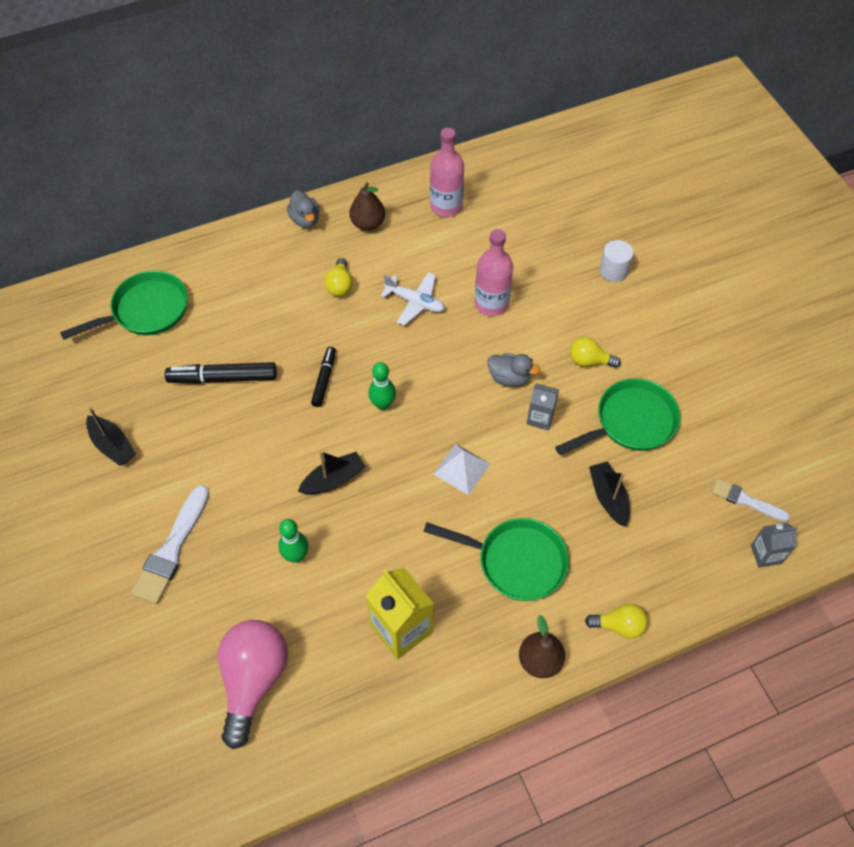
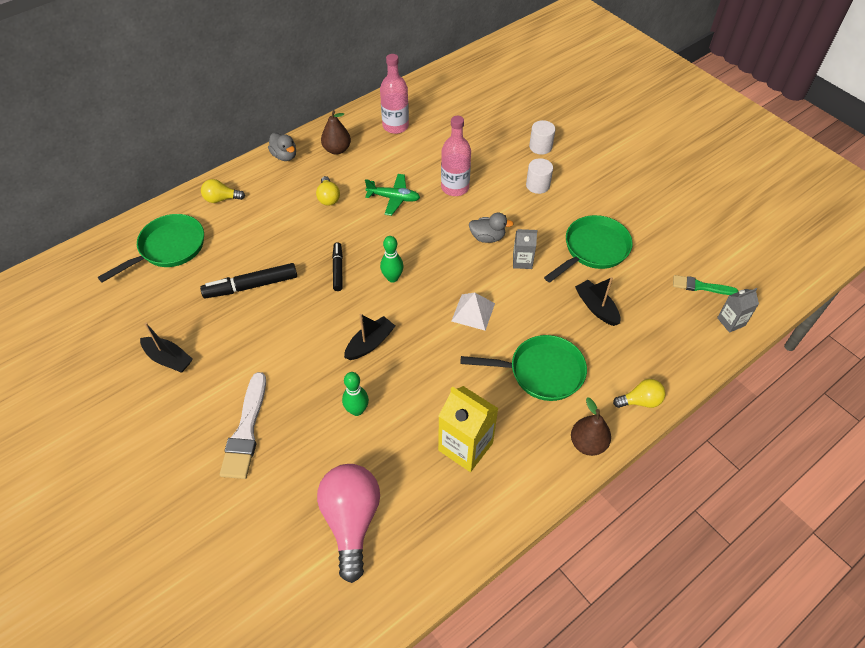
camera: 15 degrees left, 5 degrees down
white plane [381,272,445,326] -> green plane [365,174,420,216]
yellow light bulb [570,337,621,368] -> yellow light bulb moved to [201,179,245,203]
white brush [711,478,790,522] -> green brush [673,275,738,295]
none -> white cylinder [526,158,553,194]

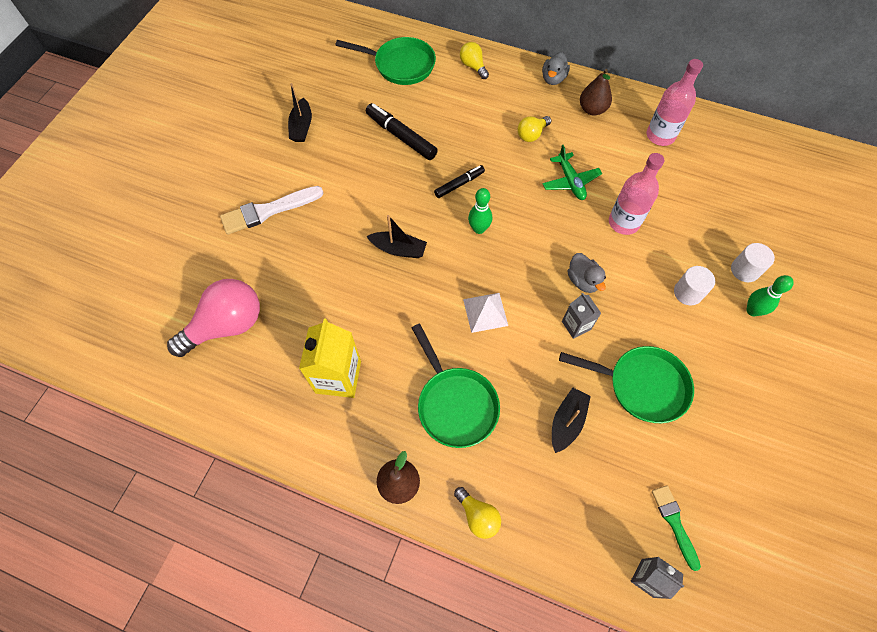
camera: 60 degrees right, 10 degrees up
green bowling pin [342,372,369,416] -> green bowling pin moved to [746,275,794,316]

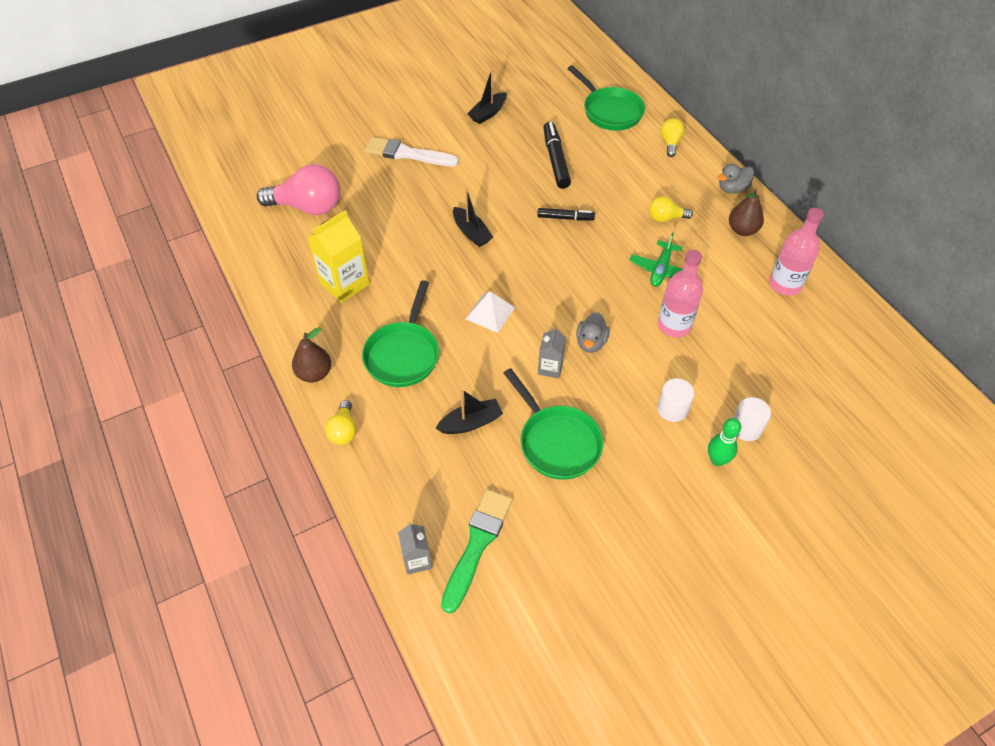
camera: 40 degrees right, 10 degrees down
green bowling pin [468,188,492,234] -> none
green brush [652,485,701,571] -> green brush [441,489,512,614], size x1.63

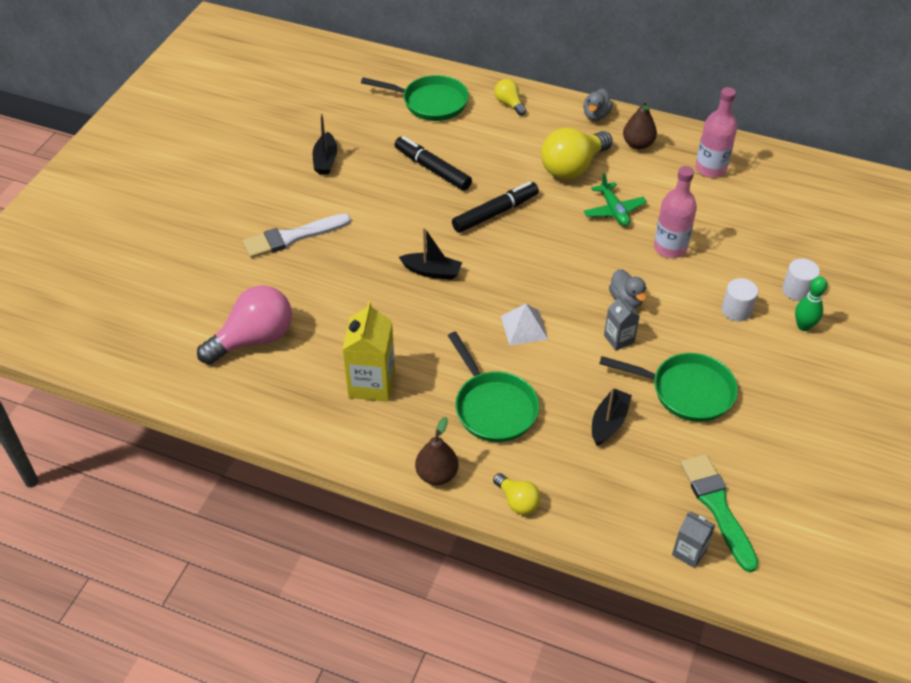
camera: 40 degrees left, 5 degrees down
black marker [537,208,595,221] -> black marker [452,182,539,233], size x1.62
yellow light bulb [649,196,693,222] -> yellow light bulb [541,128,613,179], size x1.95

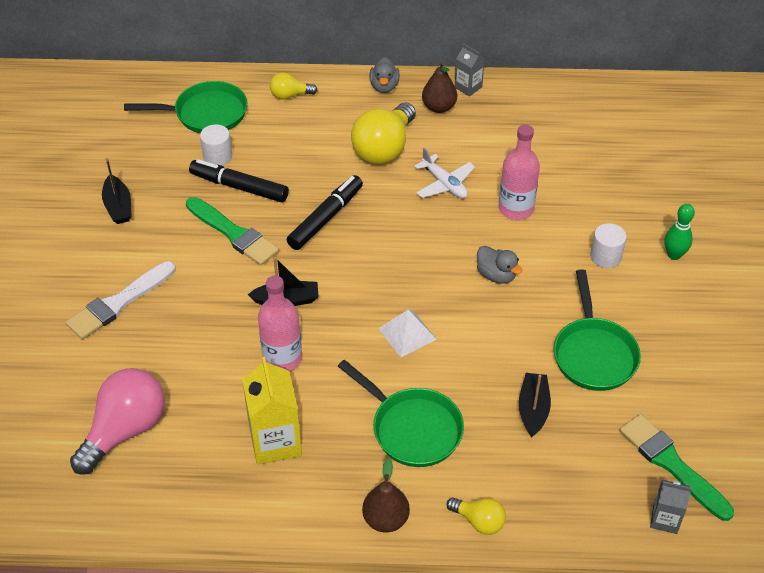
camera: 20 degrees left, 0 degrees up
yellow light bulb [494,79,526,116] -> yellow light bulb turned 45 degrees counterclockwise [270,72,317,100]
green plane [584,173,647,226] -> white plane [414,148,475,198]
green pan [599,353,738,422] -> green pan turned 90 degrees clockwise [554,269,641,391]
grey carton [604,295,640,350] -> grey carton moved to [455,44,485,97]
pink bottle [696,87,737,178] -> pink bottle moved to [258,276,302,371]
white cylinder [782,258,820,301] -> white cylinder moved to [200,124,232,166]
none -> green brush [186,197,279,266]

